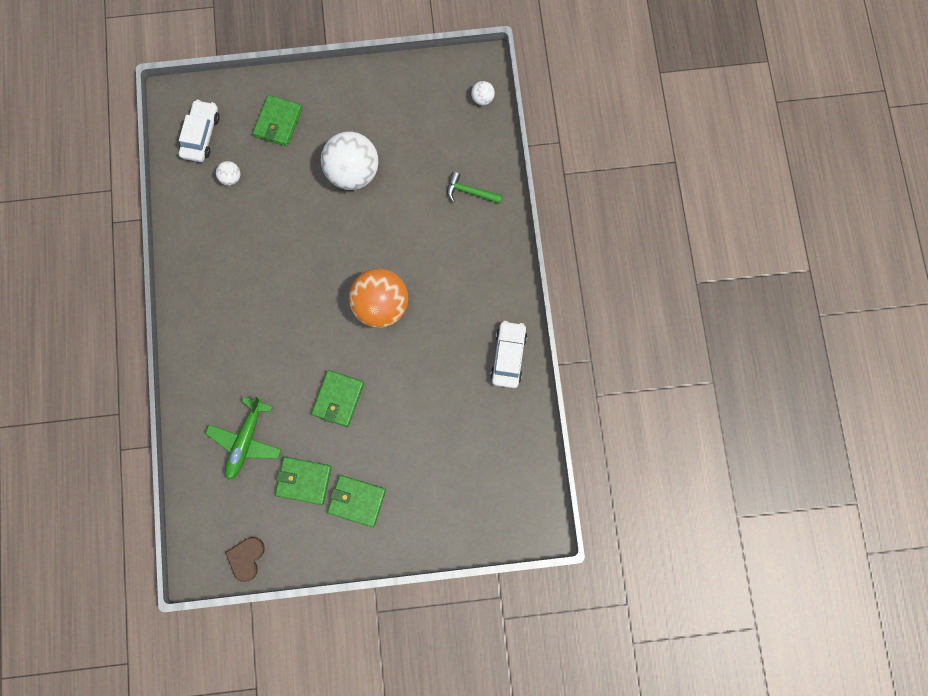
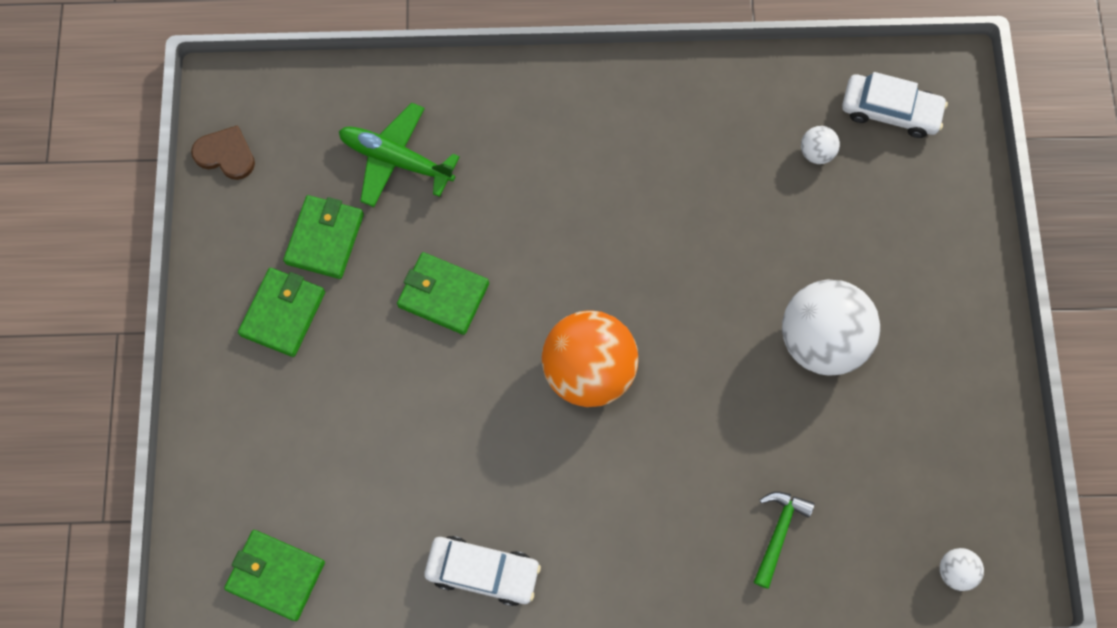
camera: 95 degrees right, 5 degrees down
green wallet [253,95,302,146] -> green wallet moved to [224,530,325,621]

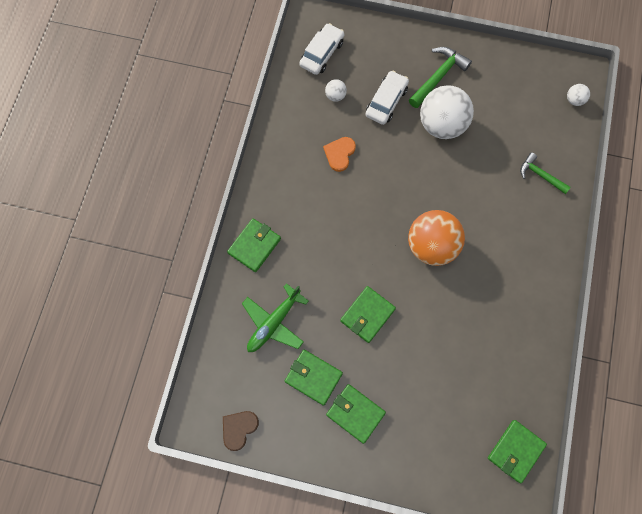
camera: 75 degrees left, 0 degrees up
white car [424,536,541,606] -> white car moved to [365,71,409,125]
none -> green wallet [227,218,281,272]
none -> orange heart [323,137,356,172]
none -> green hammer [409,47,472,108]

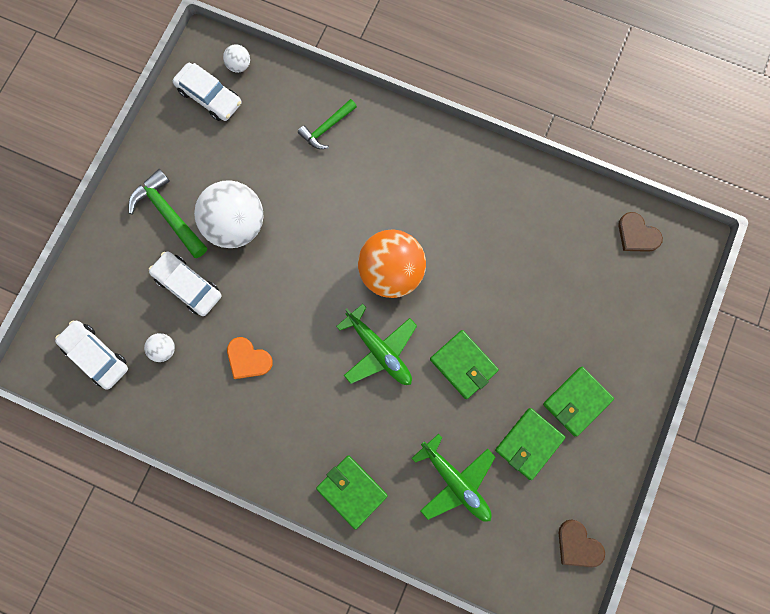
camera: 80 degrees left, 5 degrees up
green wallet [488,420,547,483] -> brown heart [618,212,663,252]
none -> white car [173,63,241,121]
none -> green plane [336,304,417,385]

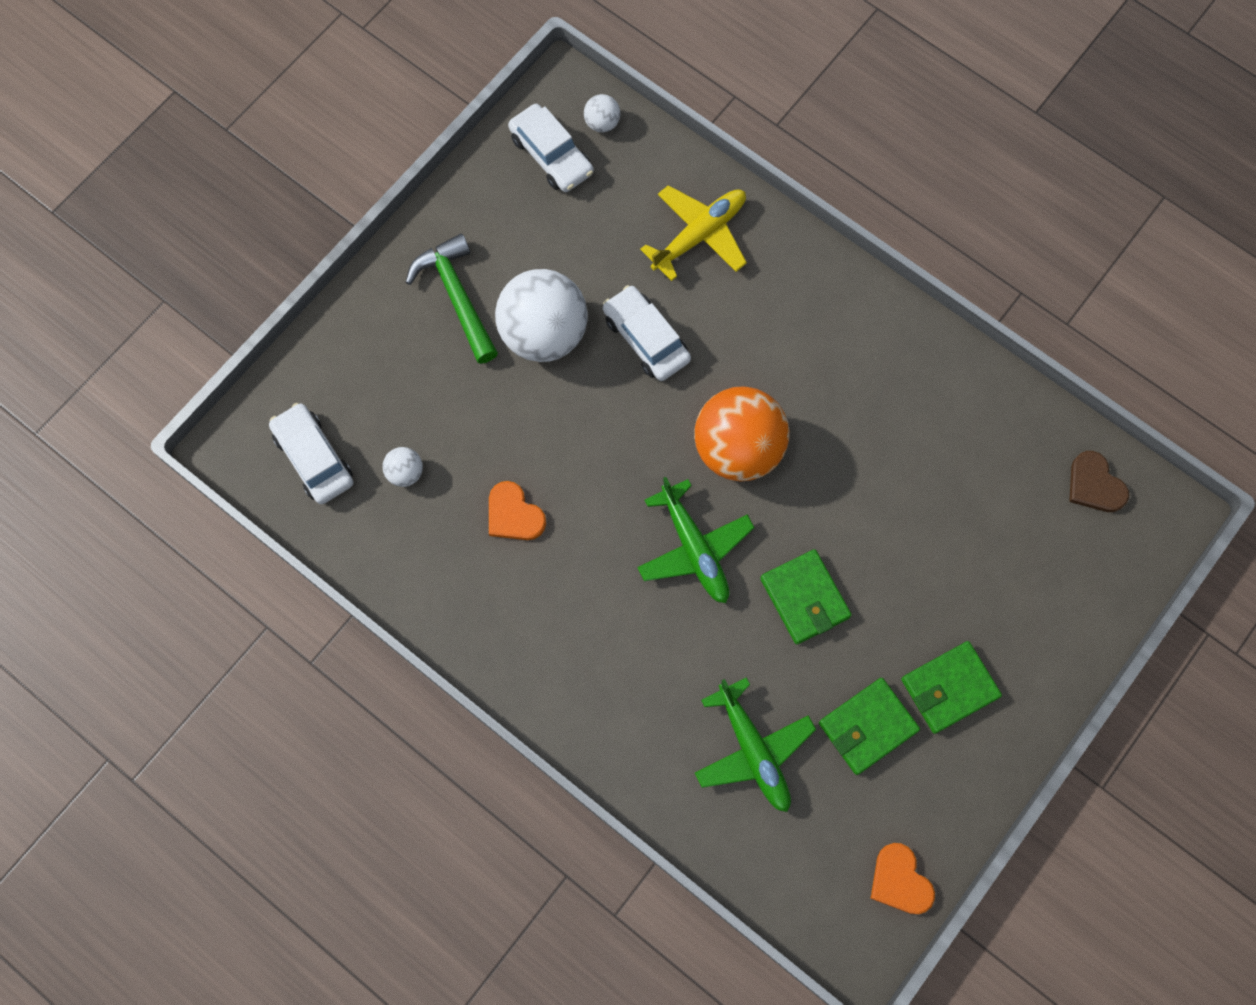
camera: 15 degrees right, 5 degrees down
white car [149,252,222,316] -> white car moved to [603,285,691,381]
green hammer [298,99,357,149] -> yellow plane [640,185,747,281]
green wallet [316,455,388,530] -> none
brown heart [559,519,605,567] -> orange heart [871,843,935,914]

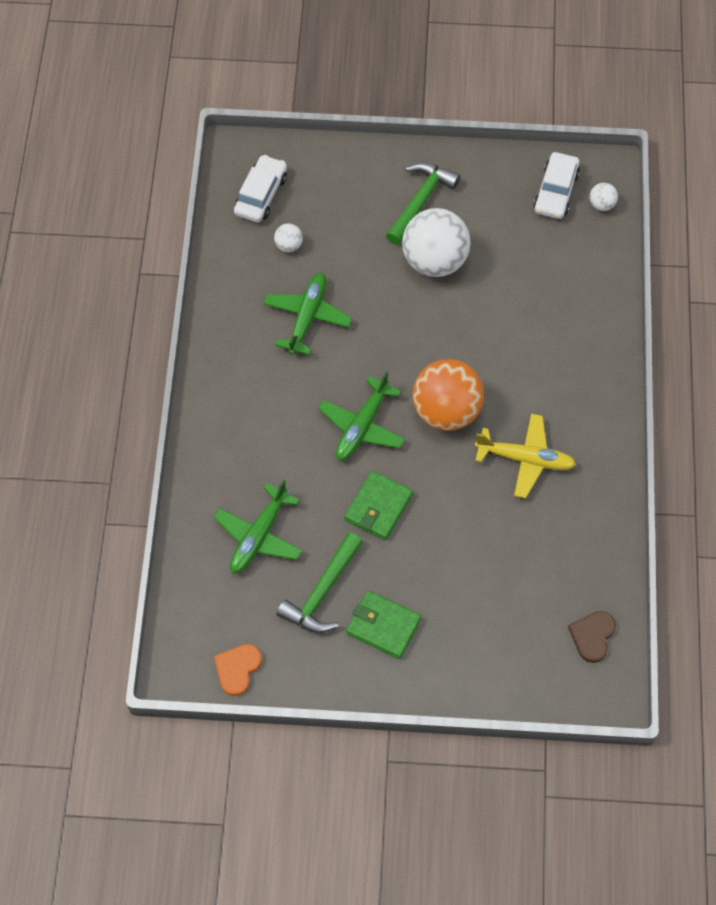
camera: 55 degrees right, 10 degrees down
orange heart [489,481,546,540] -> green plane [264,273,352,355]
white car [603,285,691,381] -> none
yellow plane [640,185,747,281] -> yellow plane moved to [475,414,576,498]
green wallet [819,678,920,775] -> green hammer [276,532,363,633]

